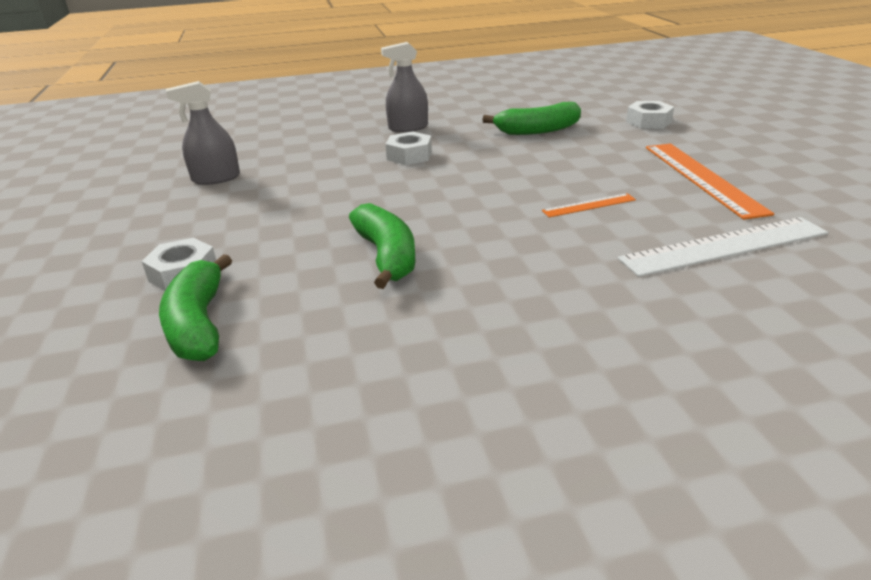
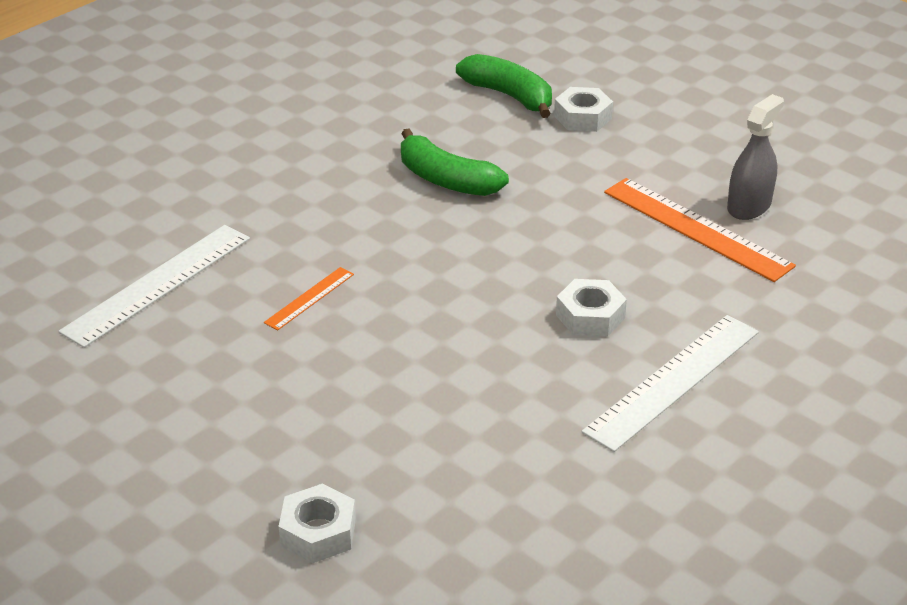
camera: 145 degrees right, 5 degrees up
grey spray bottle [381,42,428,132] -> white ruler [581,315,759,452]
green banana [483,102,581,135] -> none
orange ruler [646,144,774,220] -> orange ruler moved to [604,178,796,282]

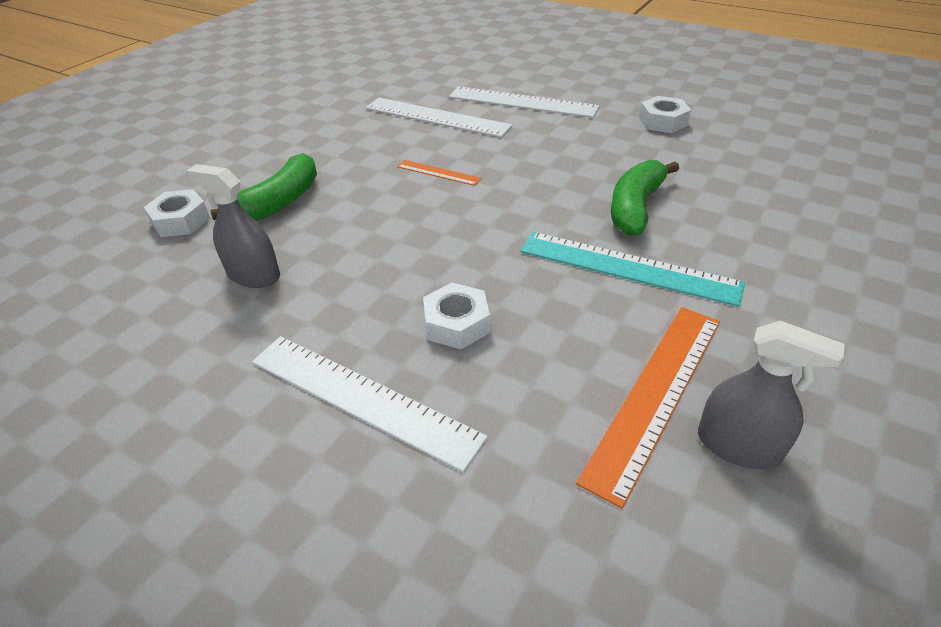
camera: 80 degrees right, 5 degrees up
green banana [456,54,552,118] -> green banana moved to [210,153,317,221]
white nut [554,87,613,132] -> white nut moved to [639,96,691,133]
none -> grey spray bottle [186,164,280,288]
none -> white ruler [449,86,599,118]
none -> turquoise ruler [520,232,745,307]

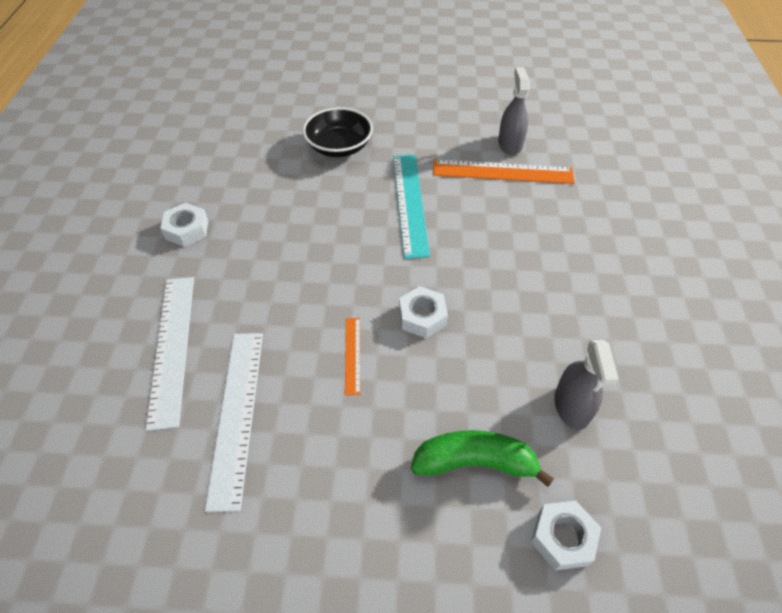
camera: 120 degrees left, 10 degrees up
white ruler [252,336,488,472] -> none
white nut [423,283,490,349] -> white nut moved to [399,286,448,338]
green banana [611,160,679,236] -> none
none -> black bowl [303,107,373,157]

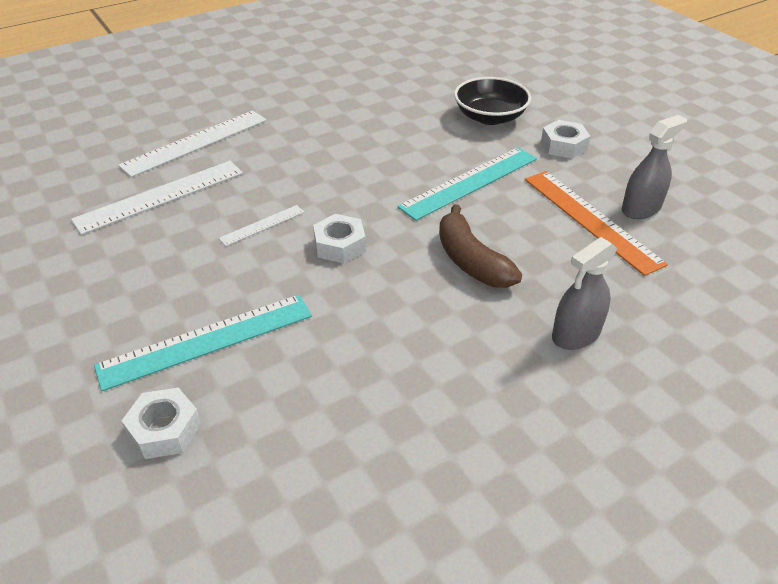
camera: 55 degrees right, 10 degrees down
white nut [160,203,208,247] -> white nut moved to [541,120,591,159]
orange ruler [345,318,360,395] -> white ruler [219,205,304,246]
green banana [411,430,554,487] -> turquoise ruler [94,295,312,391]
grey spray bottle [554,340,619,430] -> grey spray bottle moved to [552,237,617,350]
none -> brown banana [439,204,522,288]

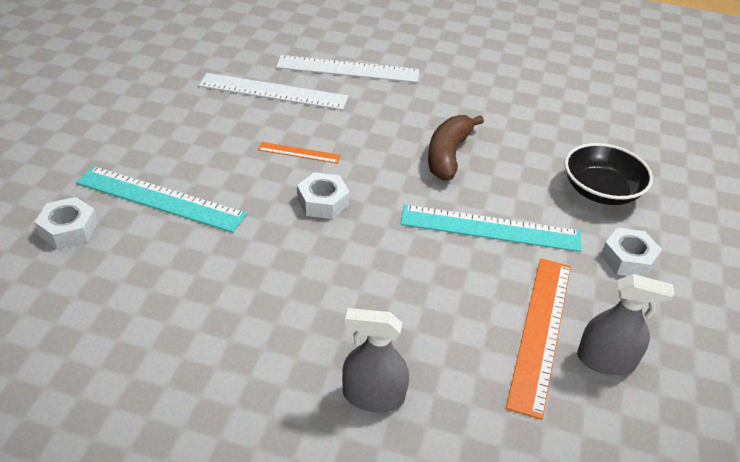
camera: 45 degrees right, 0 degrees up
white ruler [219,205,304,246] -> orange ruler [258,142,341,163]
brown banana [439,204,522,288] -> brown banana moved to [428,115,484,181]

